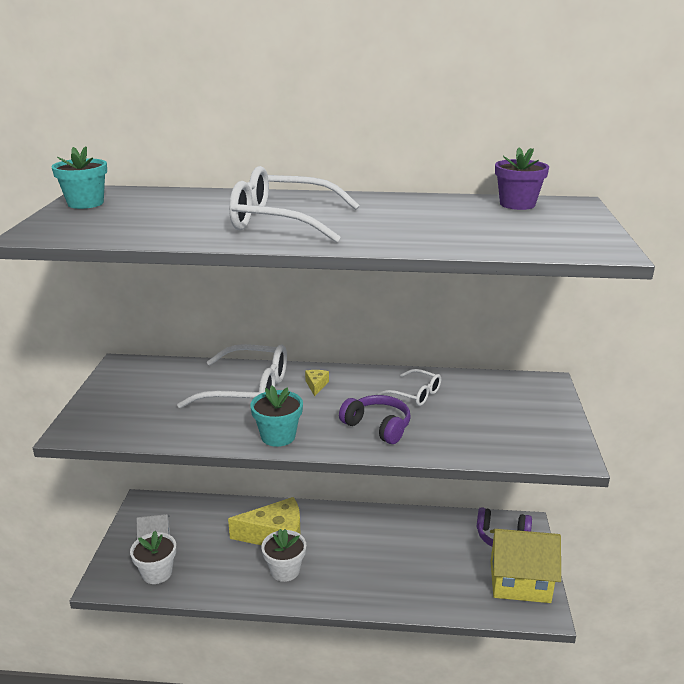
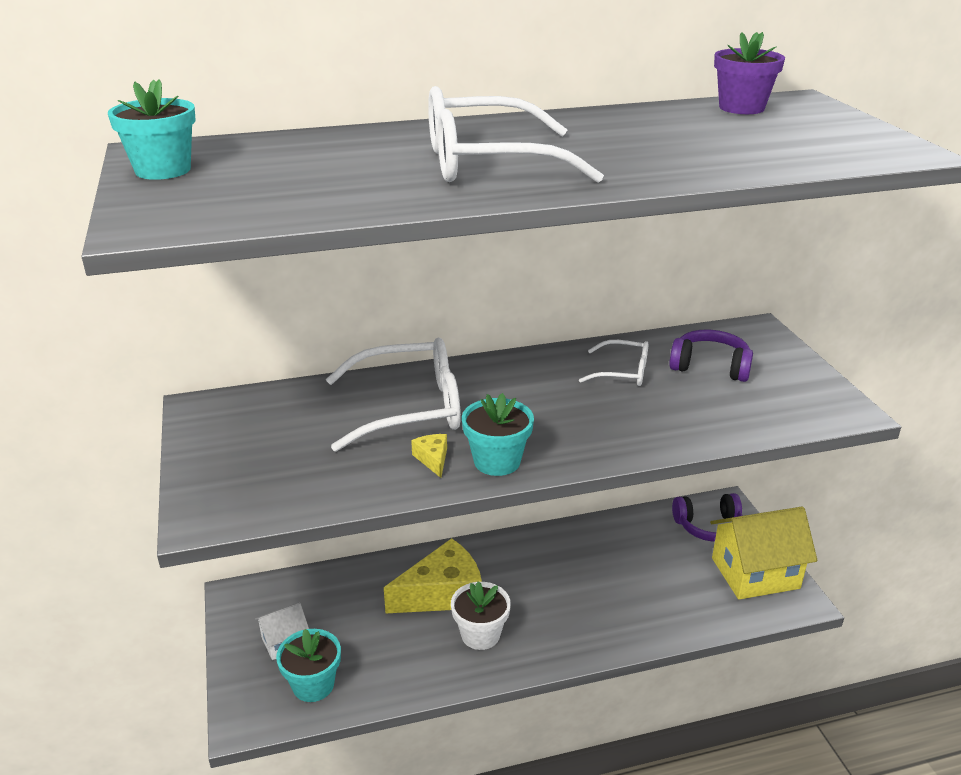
camera: 20 degrees left, 5 degrees up
white flower pot [130,531,176,584] -> turquoise flower pot [276,629,341,702]
yellow cheese [305,370,329,396] -> yellow cheese moved to [411,434,447,478]
purple headphones [339,395,411,444] -> purple headphones moved to [669,329,753,382]

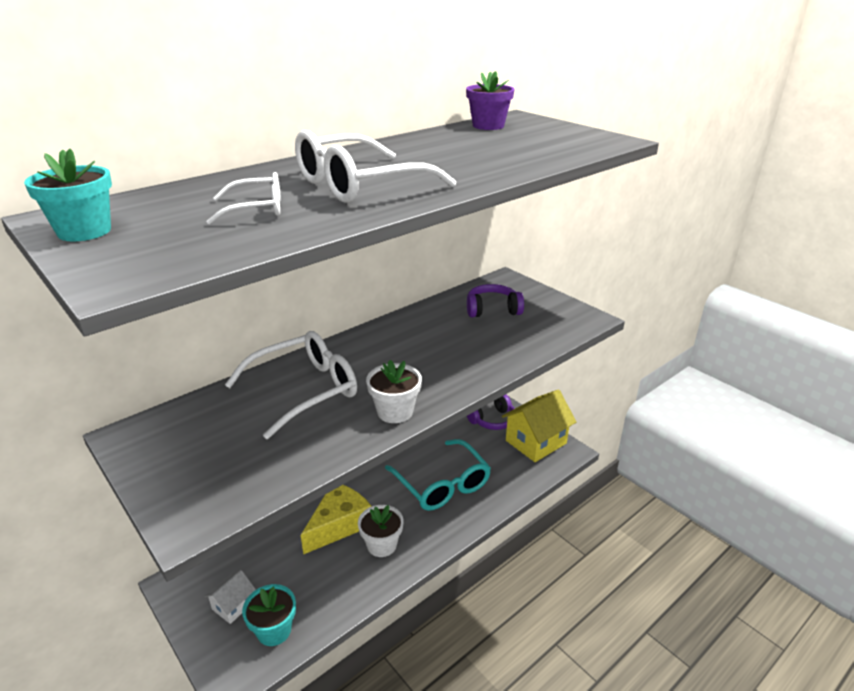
camera: 25 degrees left, 0 degrees up
yellow cheese [411,434,447,478] -> none
turquoise flower pot [462,393,534,476] -> white flower pot [366,360,422,423]
white glasses [579,340,648,386] -> white glasses moved to [206,172,281,225]
none -> turquoise glasses [385,439,491,511]

